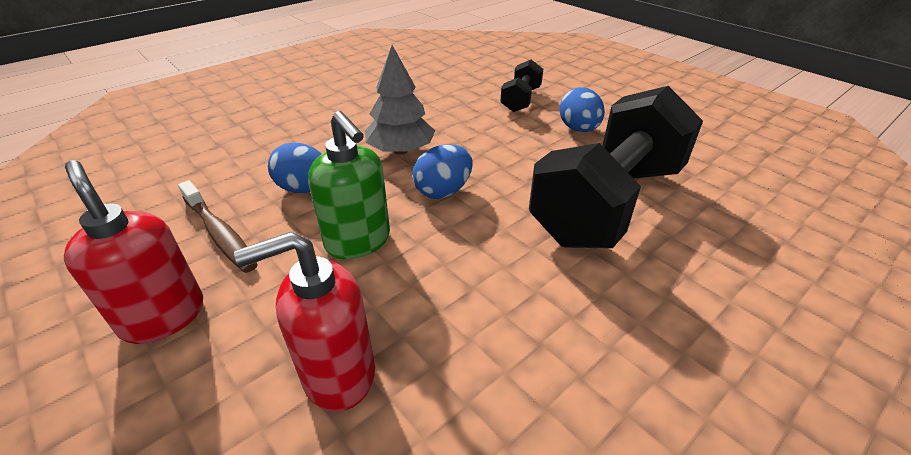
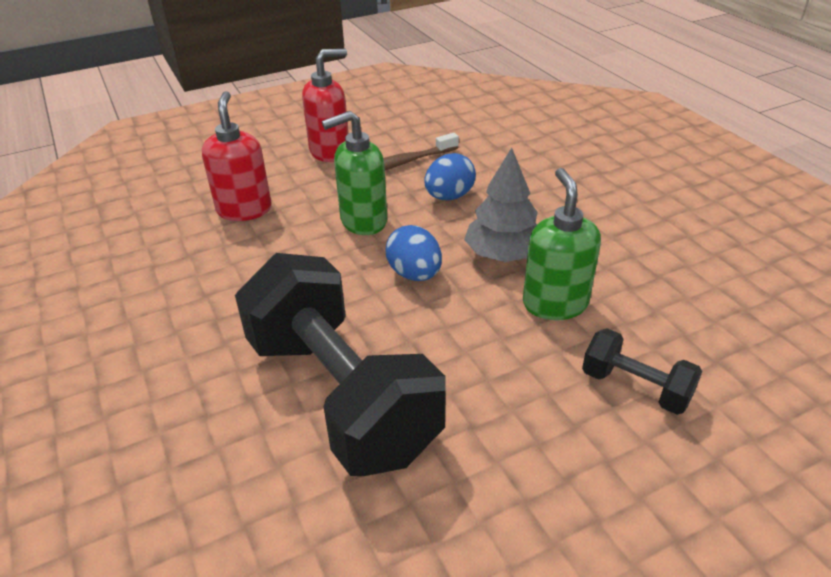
camera: 105 degrees right, 0 degrees up
blue egg [559,87,605,132] -> none
none -> green soap dispenser [523,168,601,320]

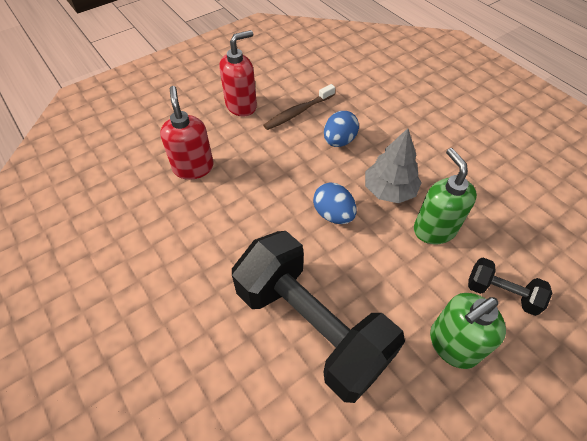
camera: 10 degrees left, 15 degrees up
green soap dispenser [322,111,387,235] -> green soap dispenser moved to [430,293,506,369]

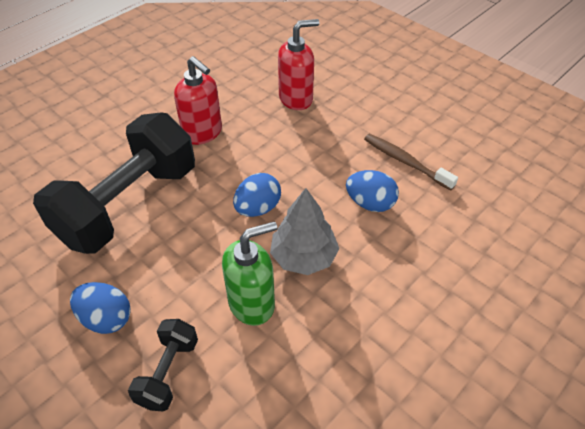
camera: 80 degrees right, 5 degrees down
red soap dispenser [219,30,257,116] -> red soap dispenser moved to [174,56,222,145]
green soap dispenser [430,293,506,369] -> blue egg [70,282,131,334]

